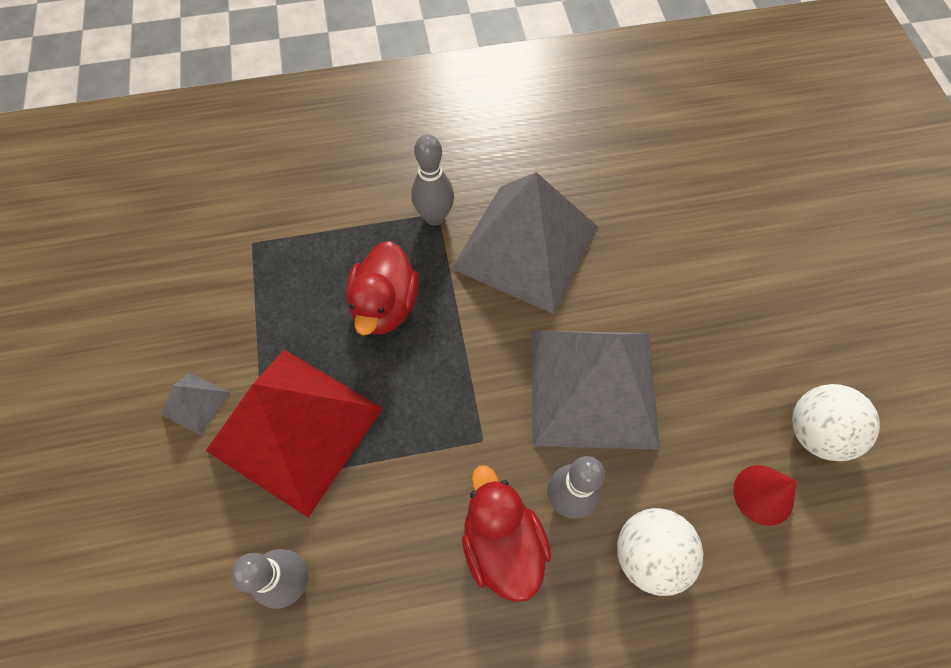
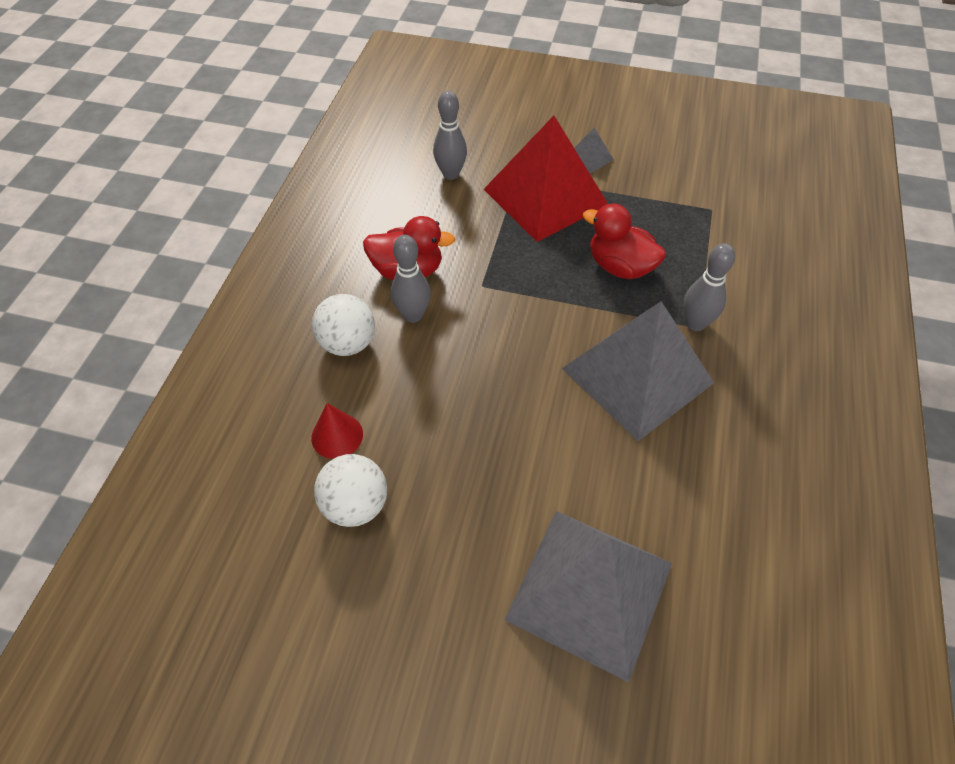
camera: 115 degrees right, 10 degrees down
grey pyramid [531,330,660,450] -> grey pyramid moved to [504,511,672,682]

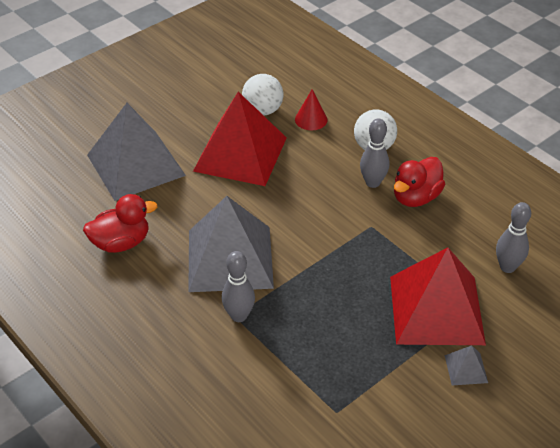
camera: 125 degrees right, 10 degrees down
red duck [583,204,666,279] -> red duck moved to [83,194,158,253]
none -> red pyramid [193,92,287,186]

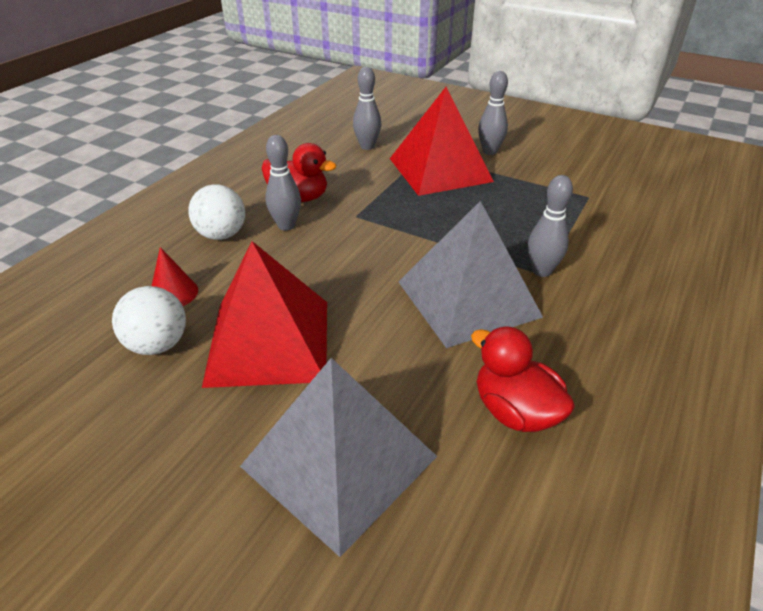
camera: 110 degrees left, 5 degrees down
grey pyramid [445,345,488,385] -> grey bowling pin [478,71,508,155]

